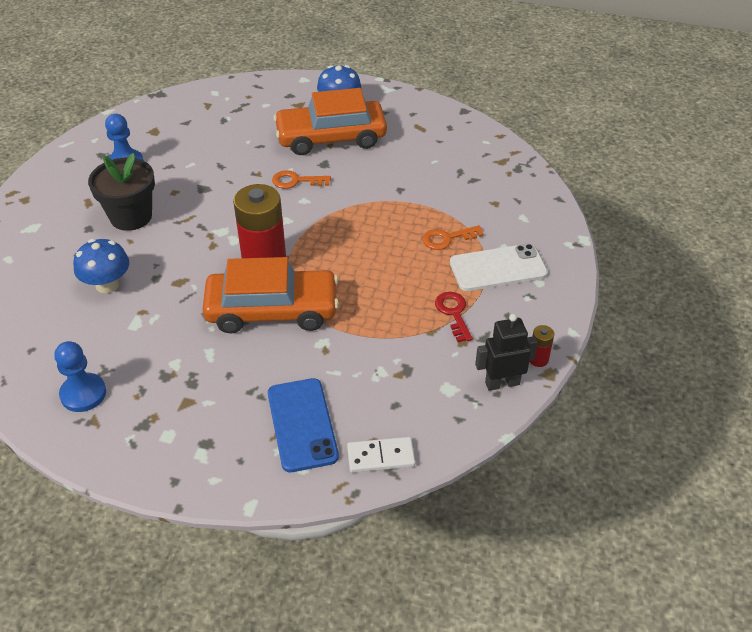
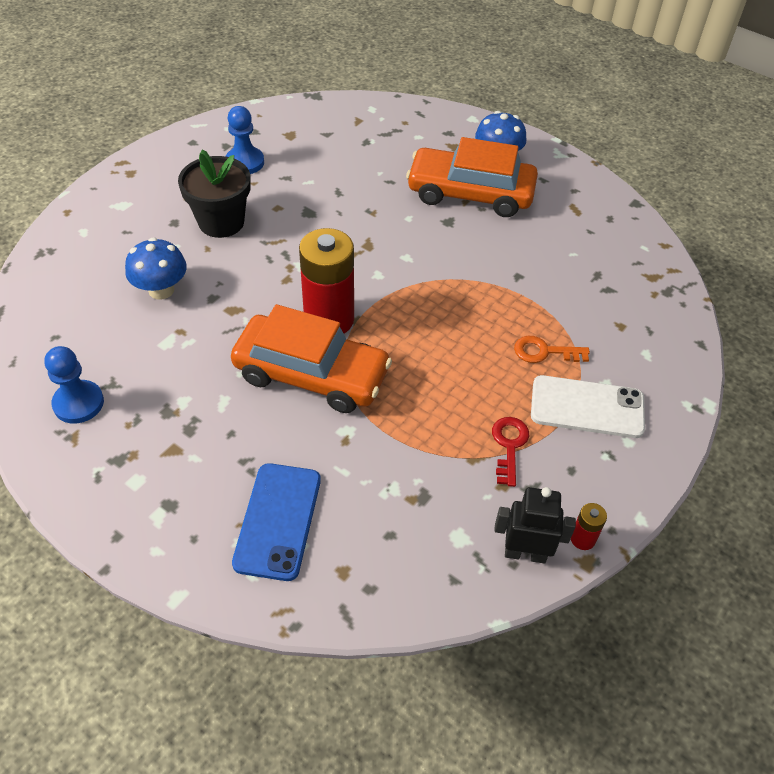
camera: 20 degrees right, 5 degrees up
orange key [272,170,331,189] -> none
white domino [347,437,415,473] -> none

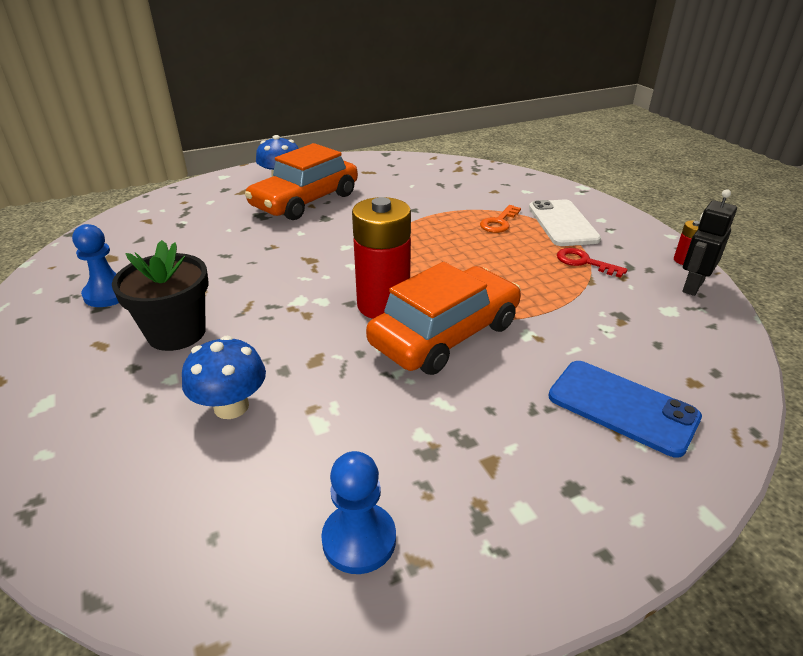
camera: 60 degrees left, 15 degrees down
white phone [531,375,645,438] -> white phone turned 45 degrees counterclockwise [529,200,601,246]

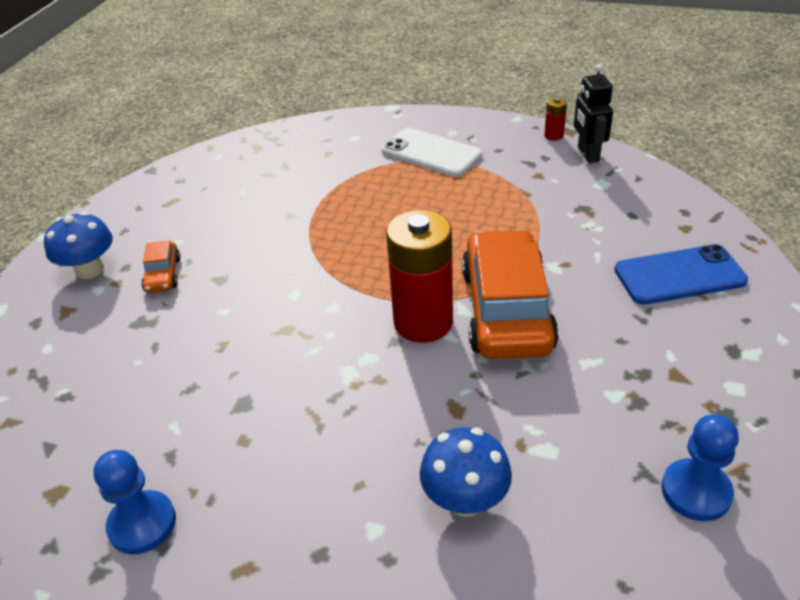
camera: 45 degrees left, 5 degrees up
black flower pot [112,240,208,351] -> none
orange car [245,143,358,220] -> orange car [141,240,181,293], size x0.44
orange key [480,205,521,233] -> none
red key [557,248,628,278] -> none

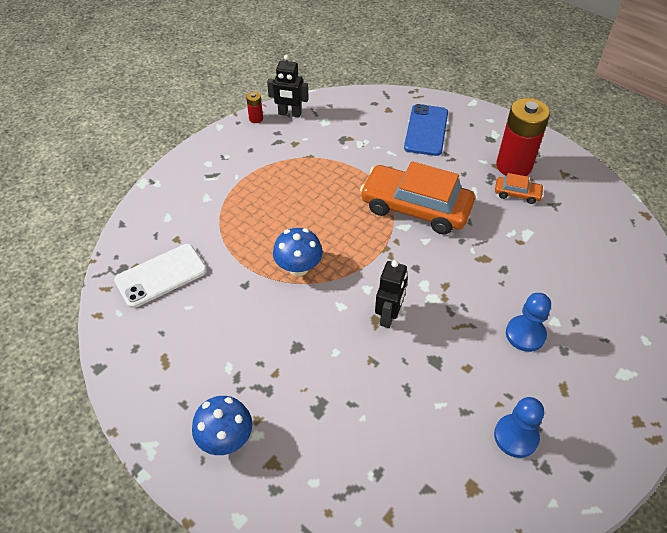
camera: 70 degrees left, 10 degrees up
orange car [141,240,181,293] -> orange car moved to [495,173,544,204]
white phone [381,128,482,177] -> white phone moved to [114,244,207,308]
red battery [386,210,453,342] -> red battery moved to [496,98,550,176]
blue mushroom [420,427,512,517] -> blue mushroom moved to [273,228,323,276]
blue pawn [661,414,739,521] -> blue pawn moved to [506,293,551,352]
none -> black robot [375,260,408,328]

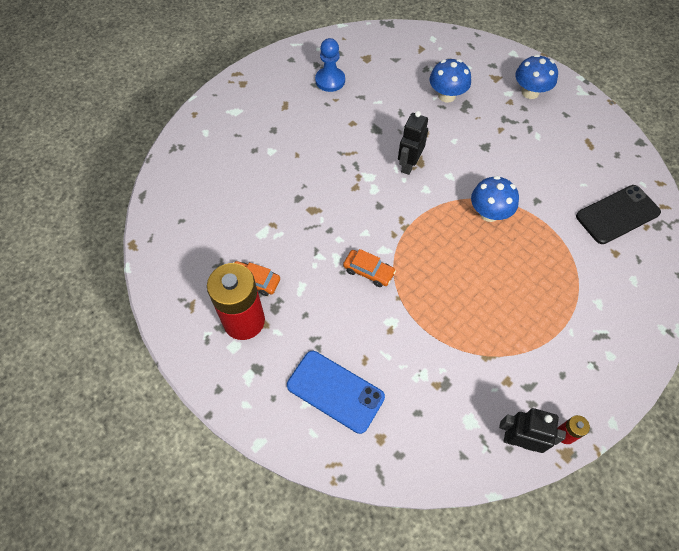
camera: 175 degrees left, 10 degrees up
white phone [114,244,207,308] -> black phone [576,185,661,244]
orange car [360,161,475,235] -> orange car [343,249,396,287], size x0.44
blue phone [404,104,448,156] -> blue phone turned 75 degrees counterclockwise [287,351,385,434]
blue pawn [506,293,551,352] -> none
none -> blue mushroom [429,59,471,103]

